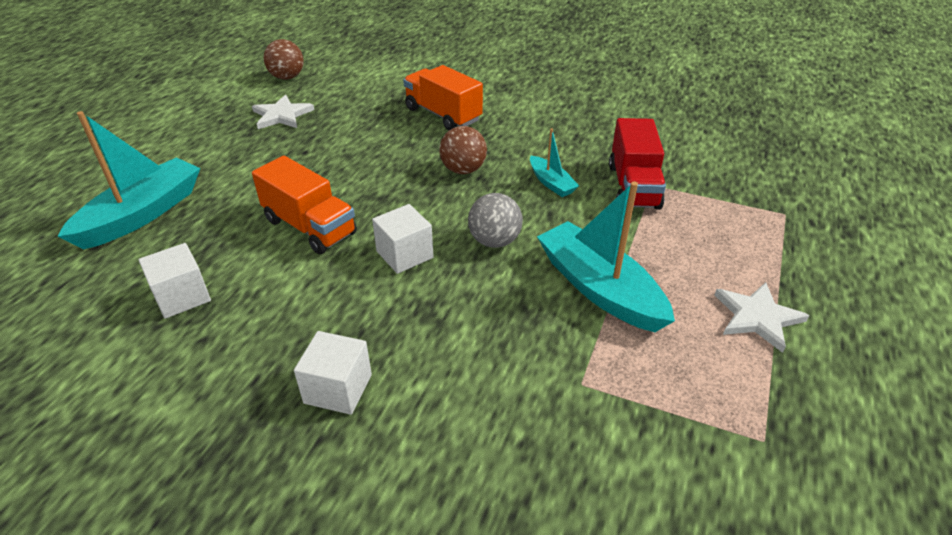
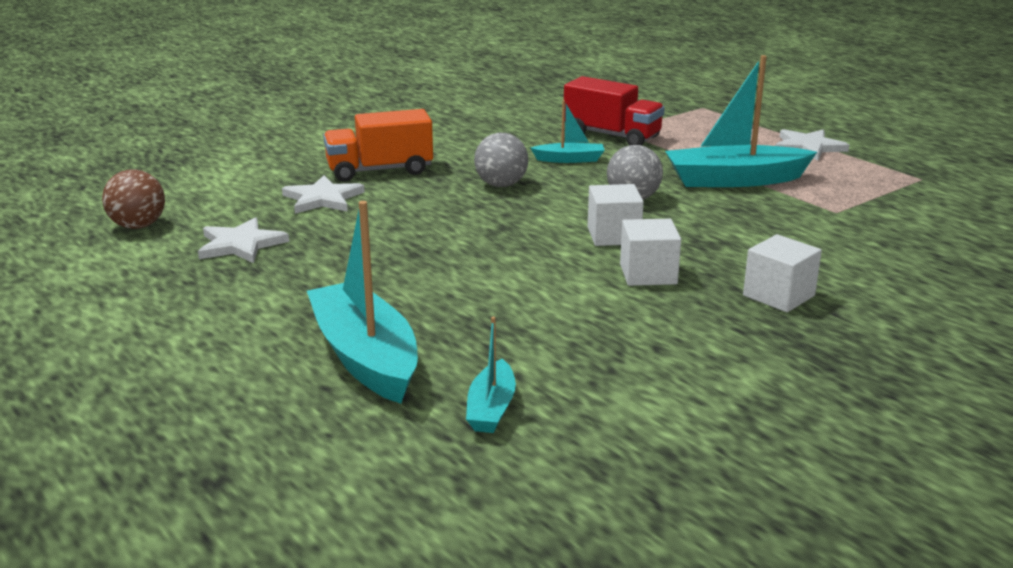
camera: 60 degrees left, 15 degrees down
white cube [139,243,211,319] -> white cube moved to [620,219,681,286]
orange truck [252,156,357,254] -> none
brown ball [439,126,487,174] -> grey ball [474,133,528,187]
none -> white star [282,175,365,214]
none -> turquoise boat [466,317,516,433]

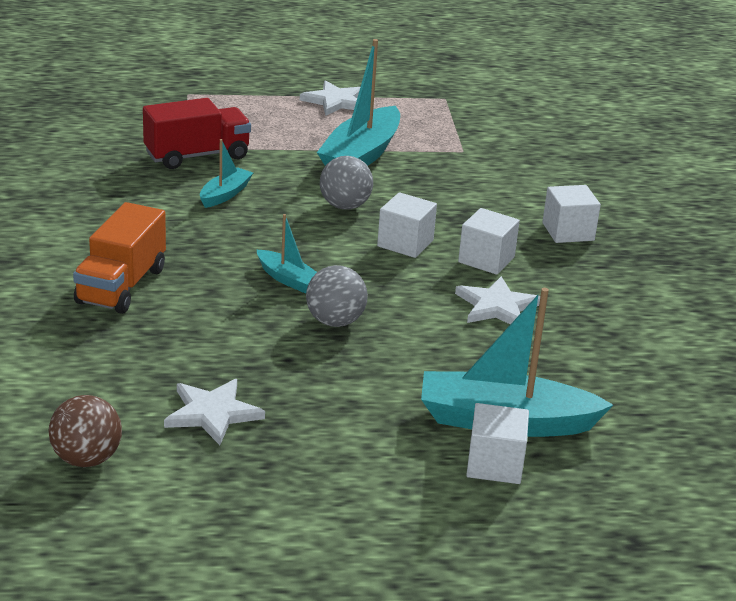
camera: 60 degrees left, 5 degrees up
white star [282,175,365,214] -> white star moved to [455,276,540,324]
turquoise boat [466,317,516,433] -> turquoise boat moved to [257,214,317,294]
grey ball [474,133,528,187] -> grey ball moved to [306,265,368,327]
none -> white cube [466,403,529,484]

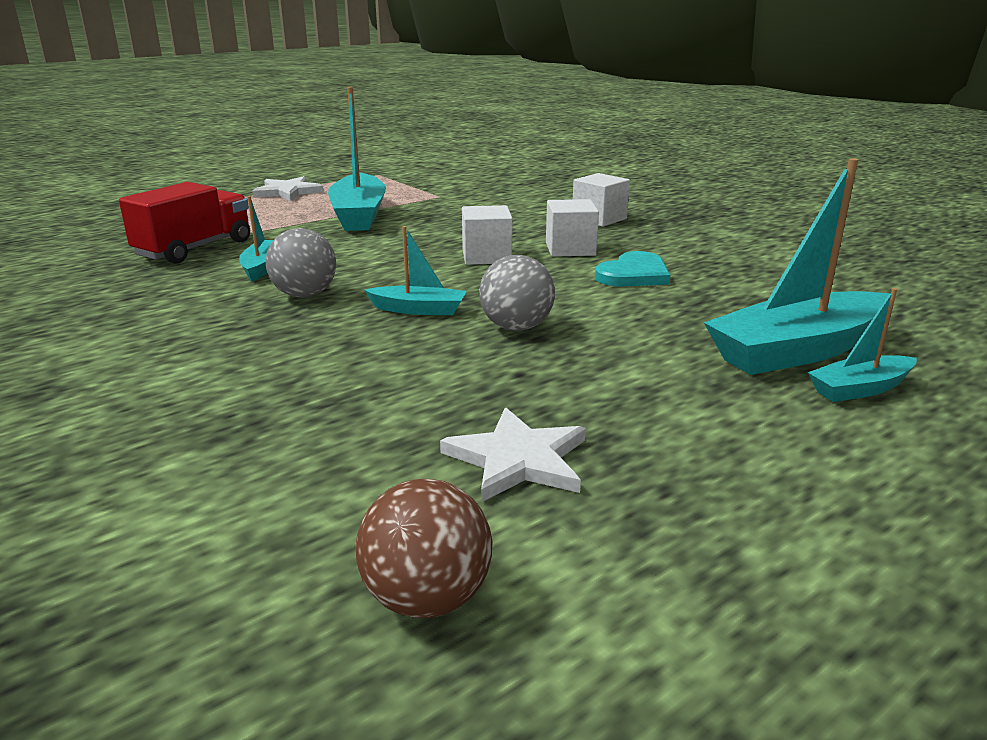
camera: 30 degrees left, 5 degrees down
orange truck [73,202,166,314] -> none
grey ball [320,156,373,210] -> grey ball moved to [266,228,336,297]
white star [455,276,540,324] -> turquoise heart [595,251,671,287]
white cube [466,403,529,484] -> turquoise boat [808,288,917,402]

